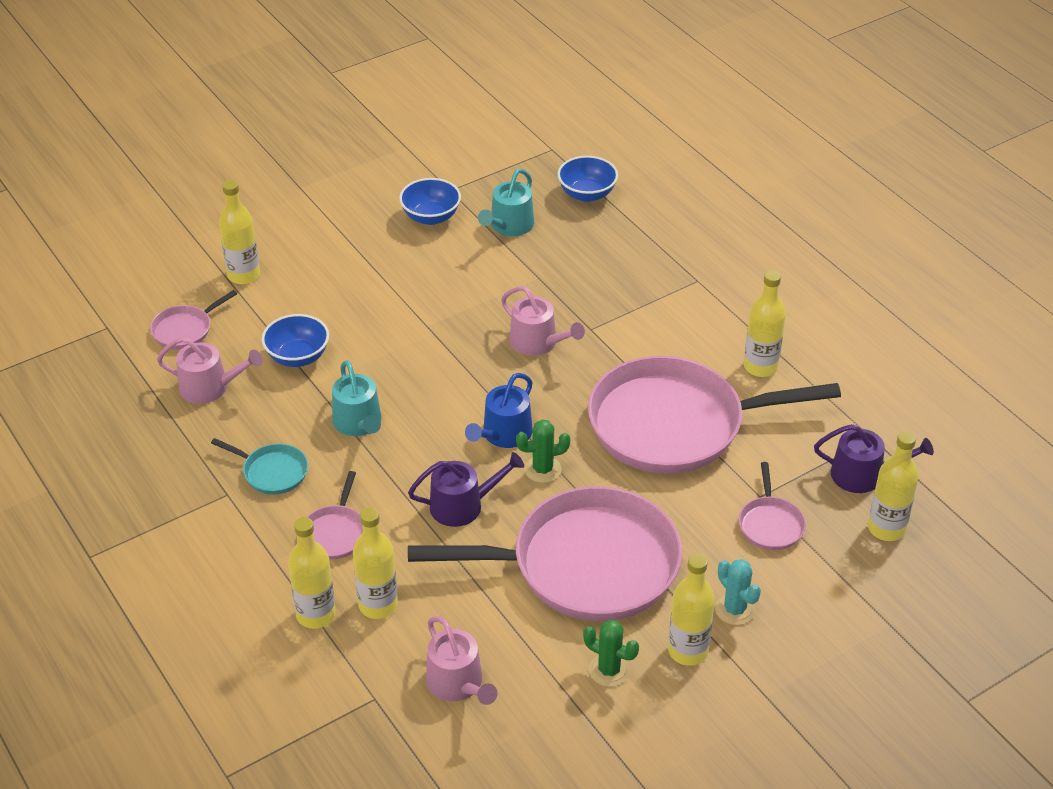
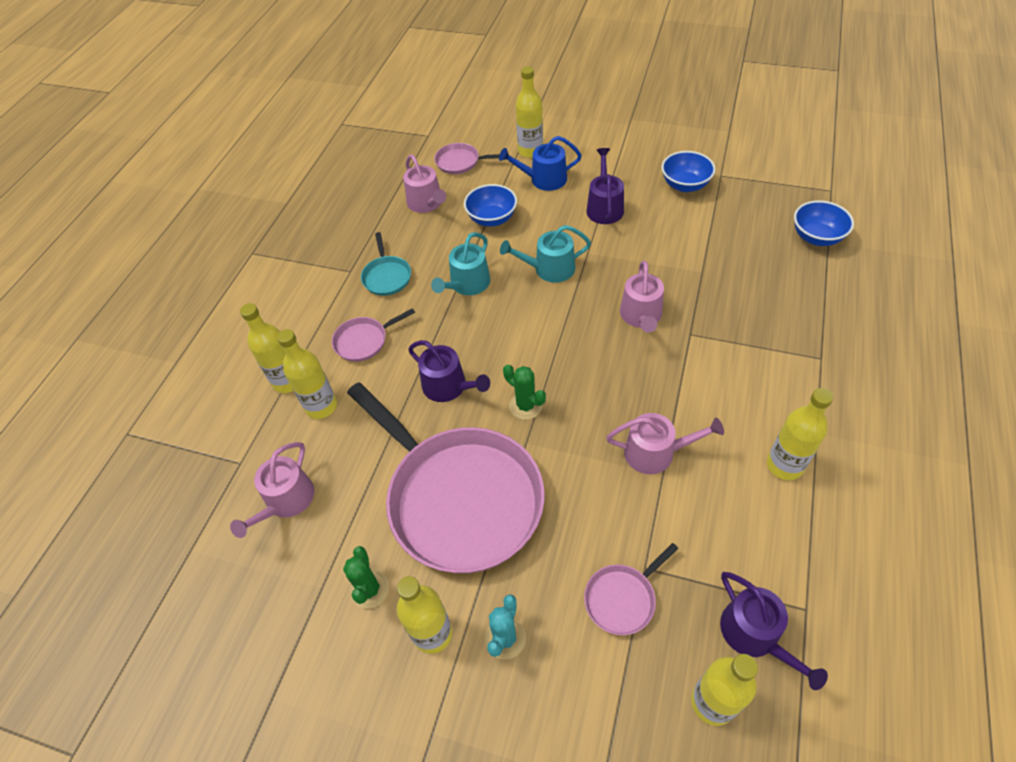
camera: 55 degrees right, 10 degrees up
blue watering can [465,373,533,448] -> blue watering can moved to [499,136,582,191]
turquoise watering can [478,168,534,236] -> turquoise watering can moved to [500,225,591,283]
pink pan [588,356,841,474] -> pink watering can [606,413,724,474]
none -> purple watering can [586,148,624,224]

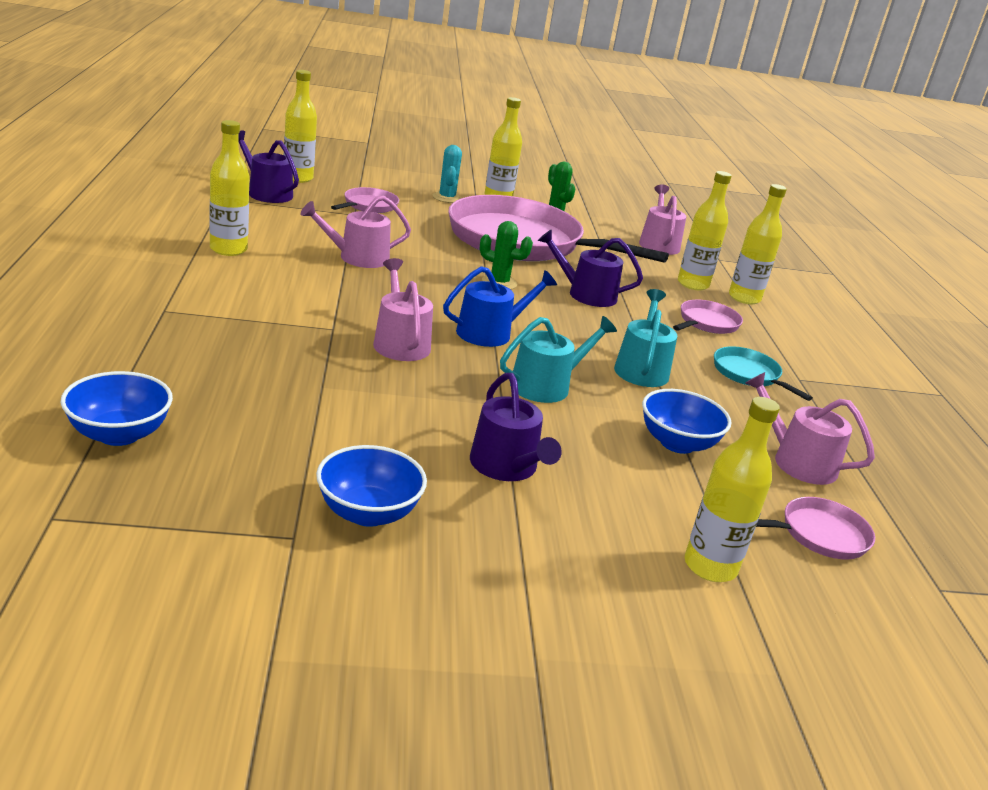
camera: 150 degrees right, 25 degrees down
blue watering can [499,136,582,191] -> blue watering can moved to [443,266,557,347]

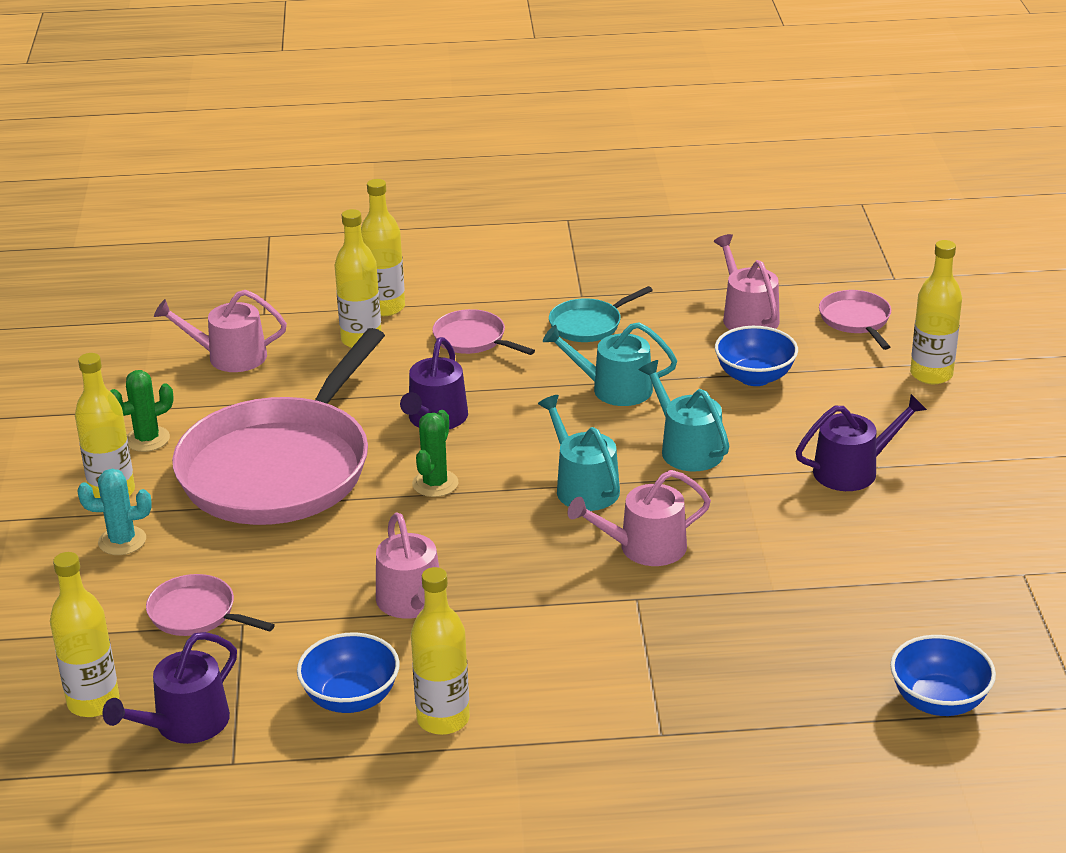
camera: 85 degrees left, 5 degrees up
blue bowl [316,445,427,527] -> blue bowl moved to [297,632,400,713]
blue watering can [443,266,557,347] -> turquoise watering can [538,395,620,511]
pink watering can [745,372,875,485] -> pink watering can turned 120 degrees clockwise [714,234,780,330]

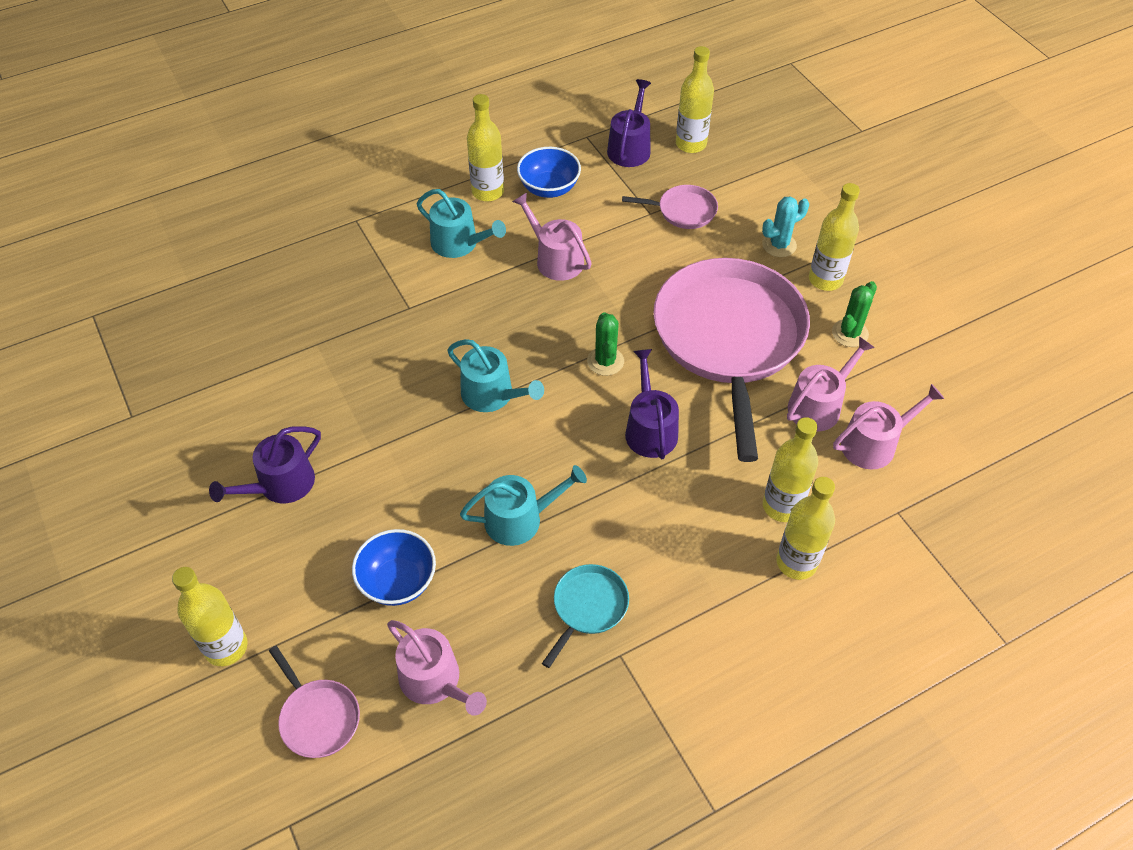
camera: 155 degrees right, 20 degrees up
pink pan [432,309,535,355] -> none
pink watering can [567,470,711,566] -> pink watering can moved to [787,336,875,432]
turquoise watering can [639,360,729,471] -> turquoise watering can moved to [417,189,506,258]
blue bowl [890,635,996,716] -> none

